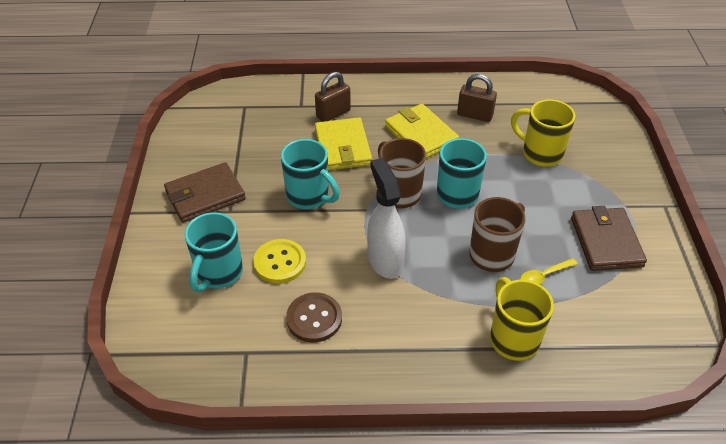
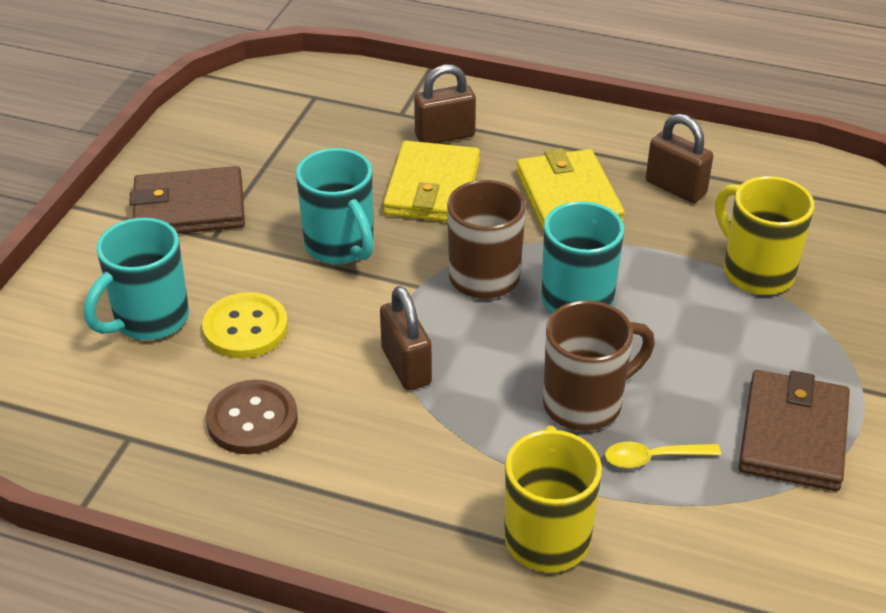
camera: 20 degrees right, 5 degrees down
white spray bottle [367,158,406,279] -> brown padlock [380,286,432,390]

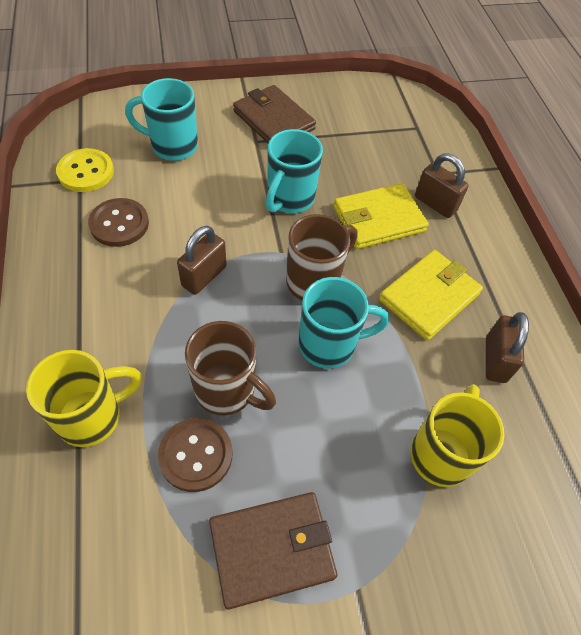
camera: 55 degrees right, 15 degrees up
yellow button [202,292,288,358] -> yellow button moved to [56,148,114,192]
yellow spoon [605,442,721,468] -> brown button [158,418,233,492]

